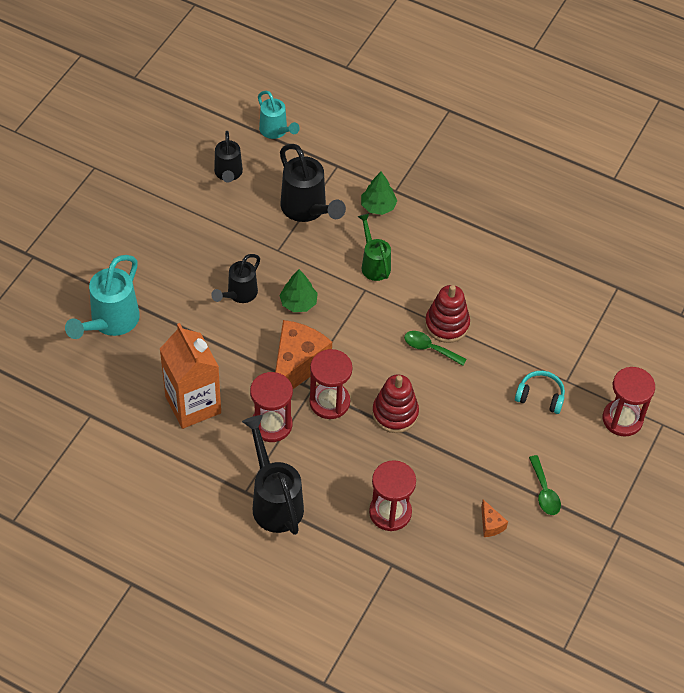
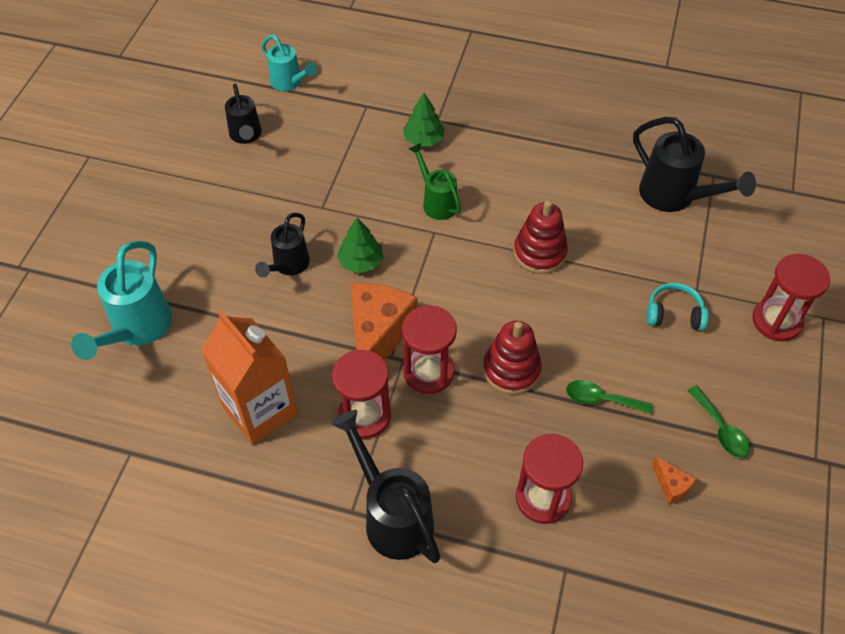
camera: 10 degrees left, 0 degrees up
black watering can [280,144,346,222] -> black watering can moved to [633,117,756,212]
green spoon [404,331,467,366] -> green spoon moved to [566,380,653,414]

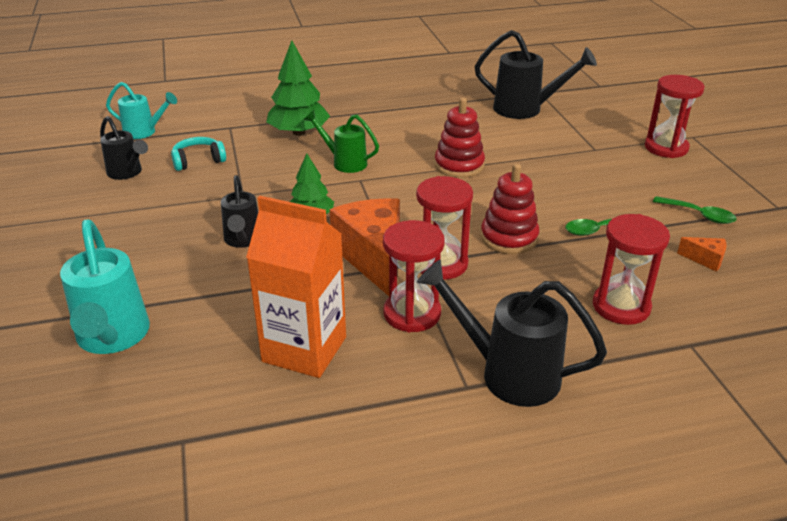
camera: 30 degrees left, 20 degrees down
green tree [403,93,445,146] -> green tree [266,40,330,136], size x1.58
turquoise headphones [646,283,709,331] -> turquoise headphones moved to [171,137,226,171]

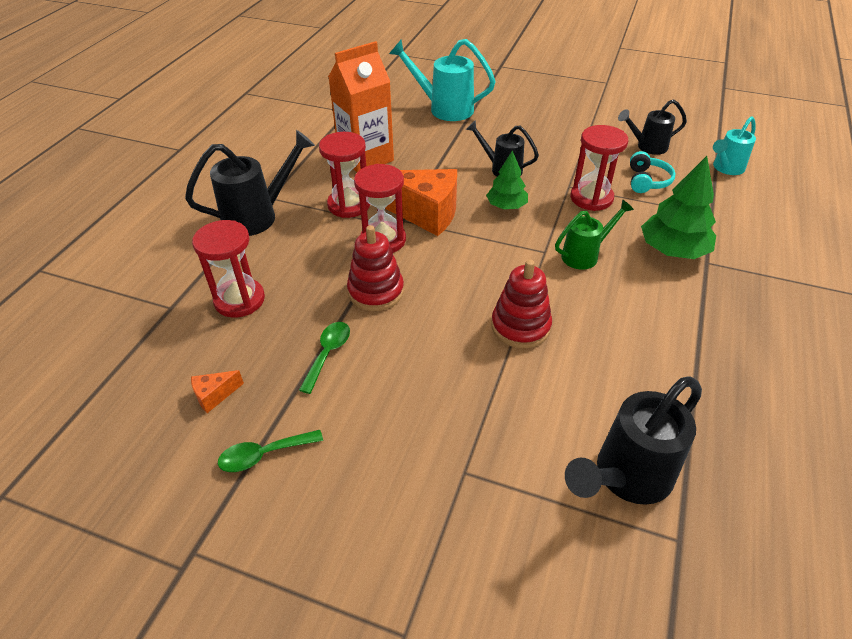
camera: 125 degrees right, 10 degrees up
red hourglass [645,75,705,158] -> red hourglass moved to [570,125,628,211]

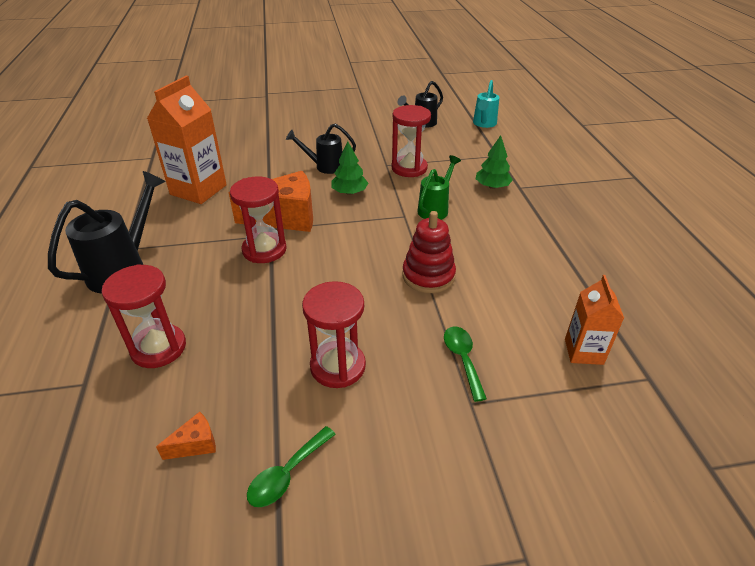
camera: 30 degrees left, 5 degrees down
orange cheese [191,370,244,413] -> orange cheese turned 150 degrees counterclockwise [156,412,216,460]
green spoon [299,322,350,394] -> green spoon moved to [444,327,487,402]
red hourglass [319,132,370,218] -> red hourglass moved to [302,281,366,388]
red stacking toy [347,225,404,311] -> none
turquoise watering can [389,39,496,121] -> none
black watering can [565,377,702,505] -> orange carton [565,275,624,365]
turquoise headphones [630,151,676,193] -> none
green tree [641,156,716,259] -> green tree [476,135,513,189], size x0.63

